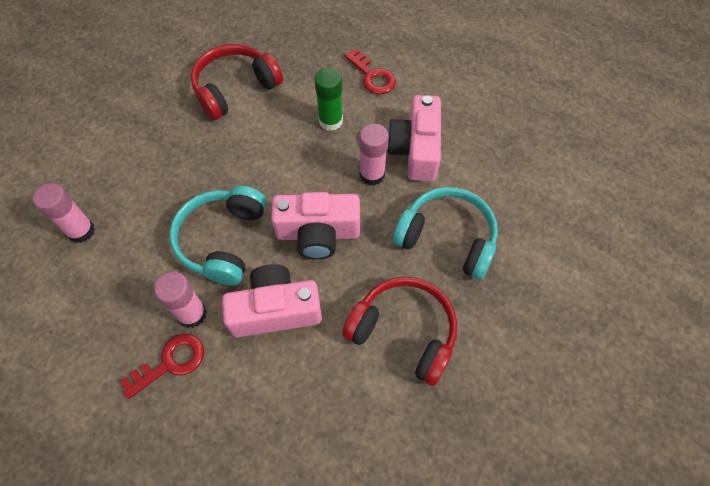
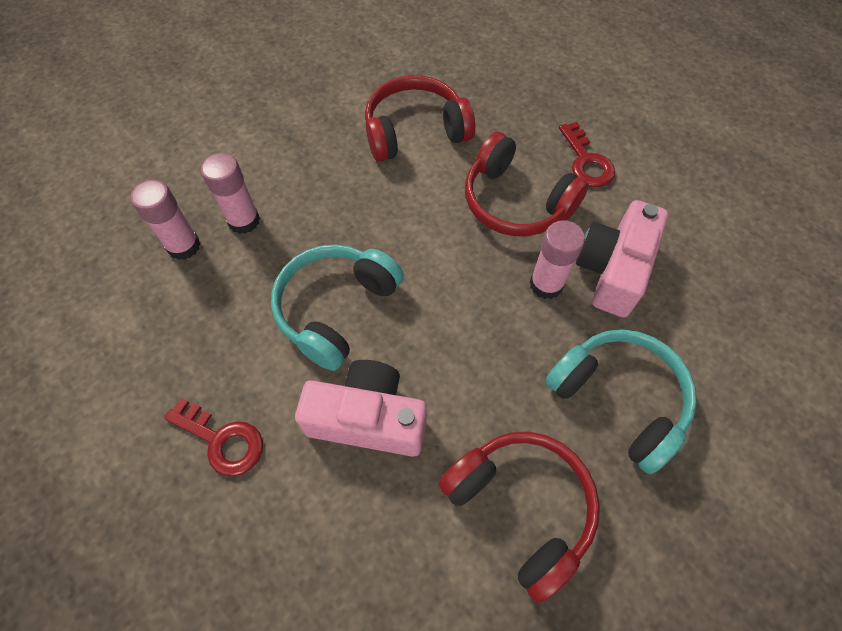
camera: 20 degrees right, 0 degrees up
red key [120,334,204,399] -> red key turned 45 degrees clockwise [164,398,263,476]
pink glue stick [154,272,207,328] -> pink glue stick moved to [201,153,260,234]
pink camera [271,192,360,260] -> none
green glue stick [315,68,343,131] -> red headphones [465,132,589,236]

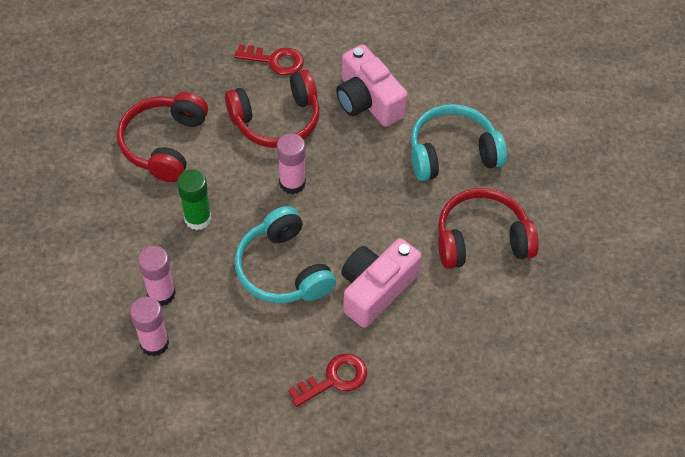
camera: 60 degrees left, 5 degrees down
pink glue stick [530,220,585,299] -> pink glue stick moved to [277,133,306,194]
none -> green glue stick [177,169,211,230]

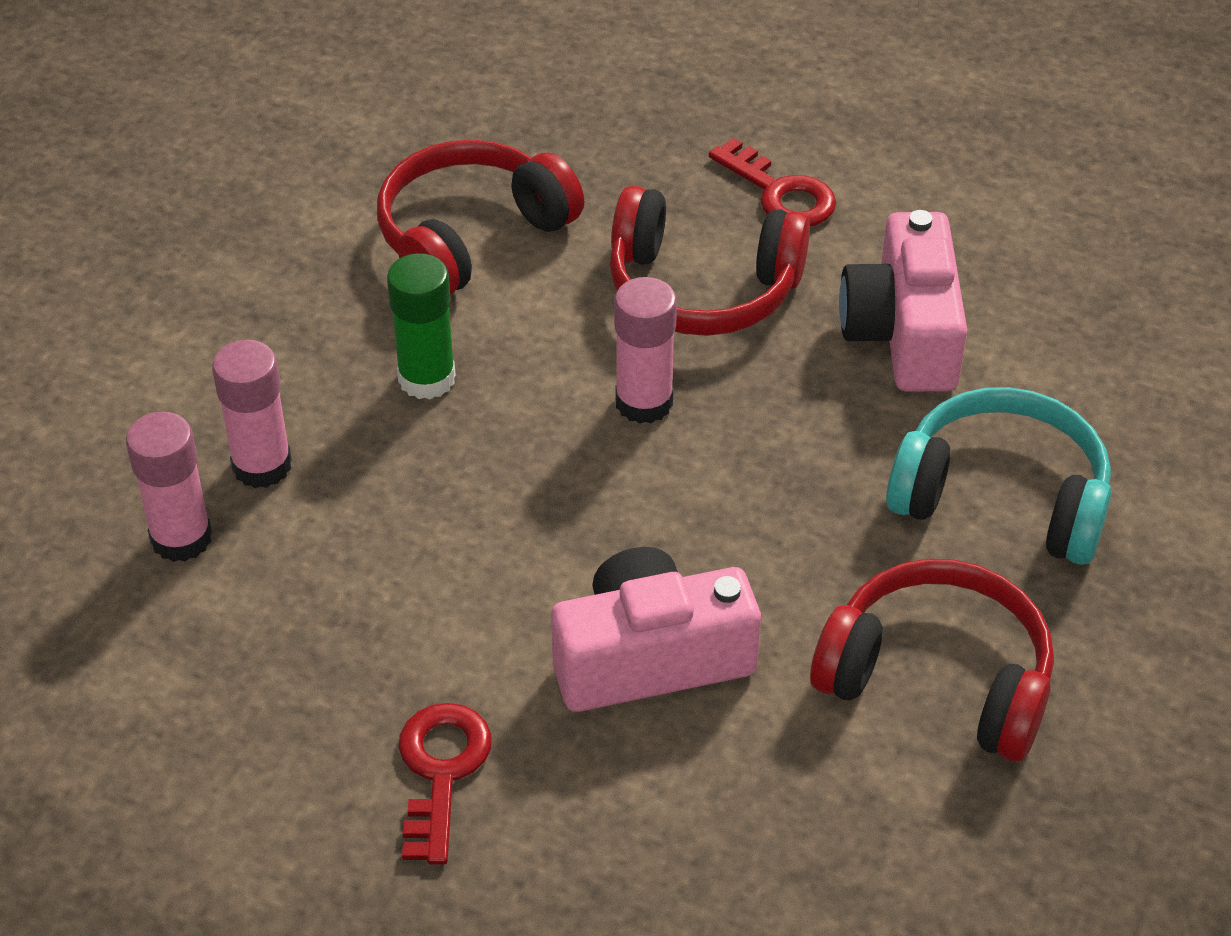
camera: 35 degrees right, 10 degrees down
turquoise headphones [235,206,336,303] -> none
red key [288,353,367,407] -> red key turned 90 degrees counterclockwise [399,703,492,865]

